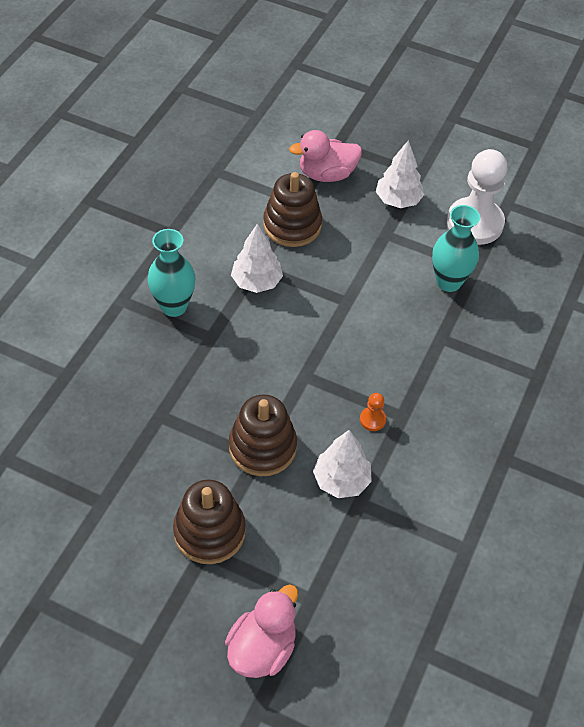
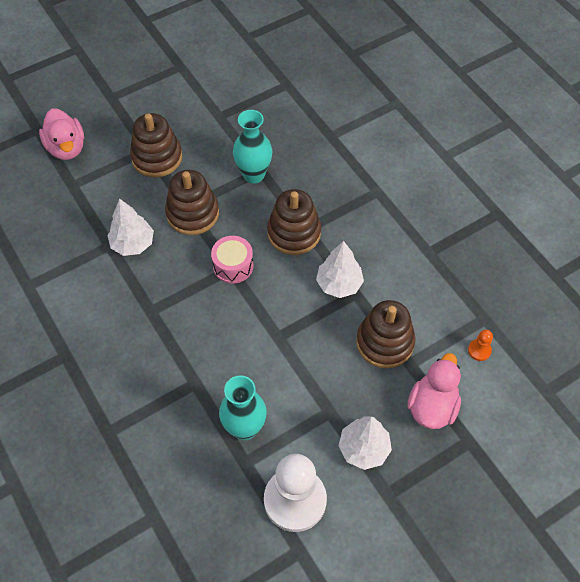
camera: 125 degrees right, 5 degrees up
turquoise vase [147,229,196,317] -> turquoise vase moved to [233,110,272,183]
orange pawn [360,393,386,431] -> orange pawn moved to [468,330,493,361]
none -> pink drum [211,236,254,284]
none -> brown stacking toy [267,189,321,255]

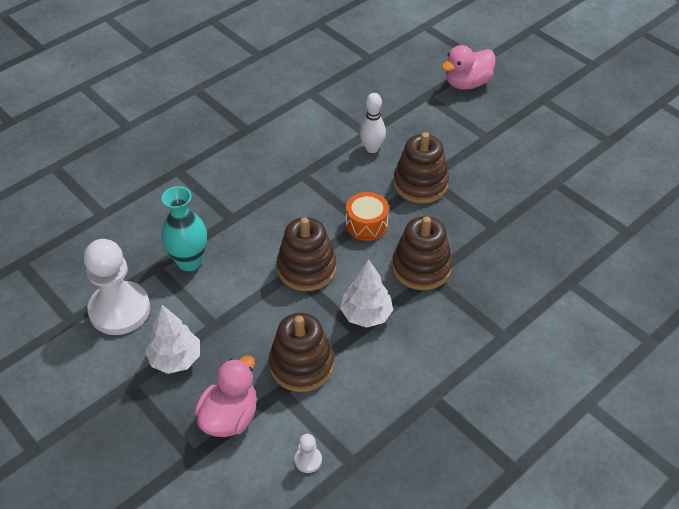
camera: 80 degrees right, 10 degrees down
white tree [107,199,154,256] -> white bowling pin [360,93,386,153]
brown stacking toy [130,113,182,177] -> brown stacking toy moved to [277,217,336,291]
pink drum [211,236,254,284] -> orange drum [346,192,389,241]
turquoise vase [233,110,272,183] -> none
pink duck [407,353,461,429] -> pink duck turned 75 degrees counterclockwise [195,355,257,437]
orange pawn [468,330,493,361] -> white pawn [294,434,322,473]

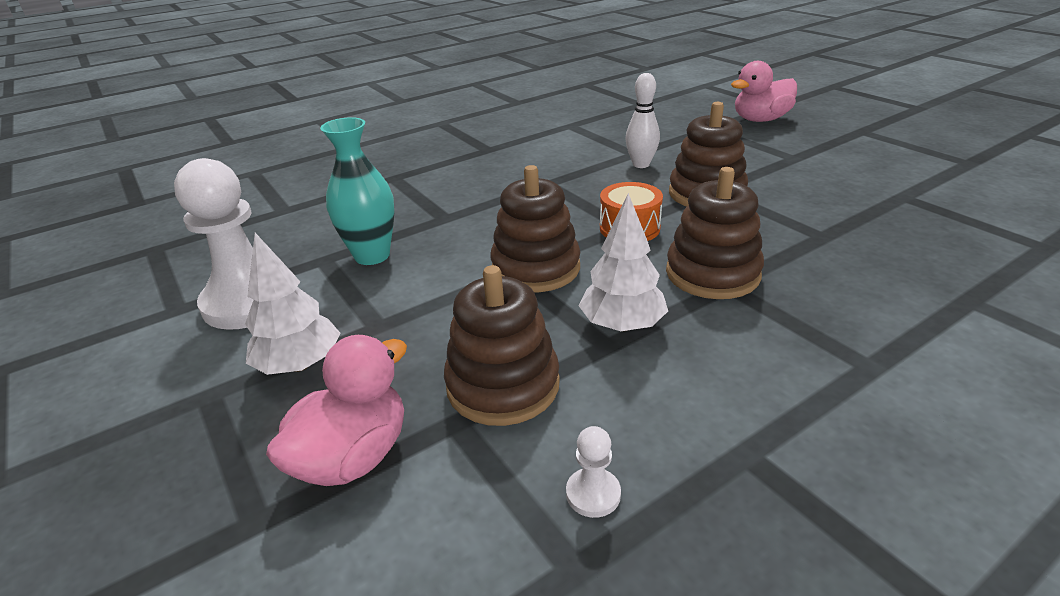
camera: 10 degrees right, 15 degrees down
white pawn [294,434,322,473] -> white pawn moved to [566,426,621,518]

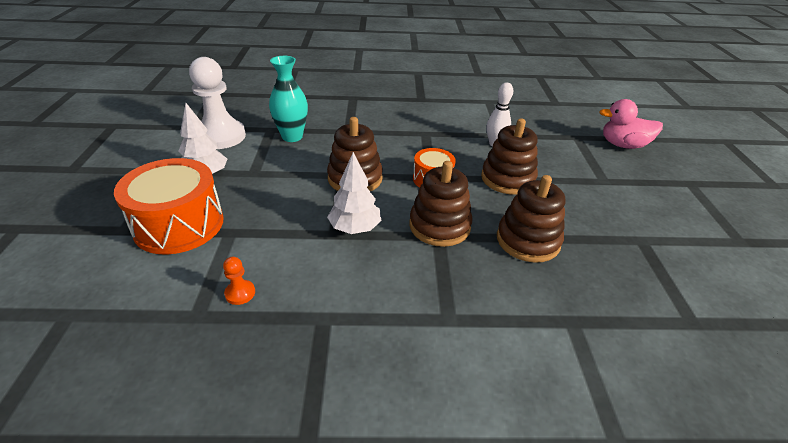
camera: 30 degrees right, 5 degrees up
pink duck [266,335,407,486] -> orange drum [114,158,224,254]
brown stacking toy [444,265,560,426] -> brown stacking toy moved to [497,175,565,263]
white pawn [566,426,621,518] -> orange pawn [223,257,255,305]

